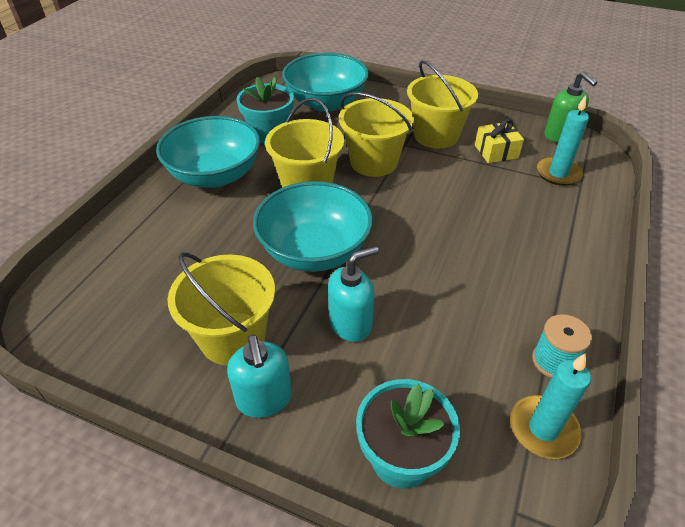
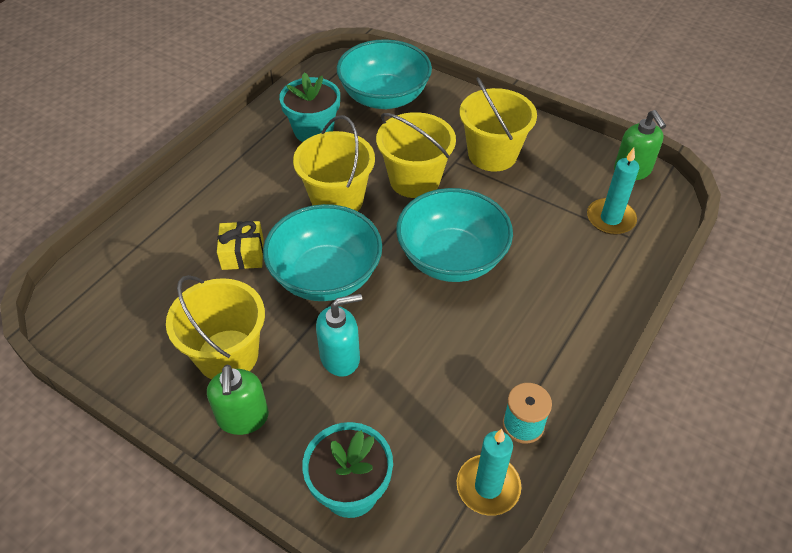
camera: 10 degrees right, 5 degrees up
turquoise bowl [156,116,260,188] -> turquoise bowl moved to [396,188,513,282]
turquoise soap dispenser [227,335,292,418] -> green soap dispenser [207,365,269,435]
yellow gift [475,119,524,163] -> yellow gift moved to [217,221,264,270]

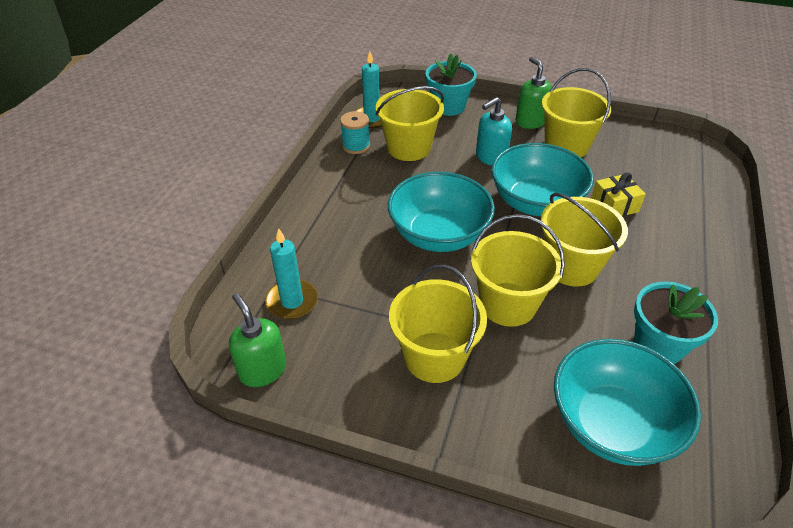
camera: 165 degrees right, 5 degrees down
none -> yellow bucket [376,86,444,161]

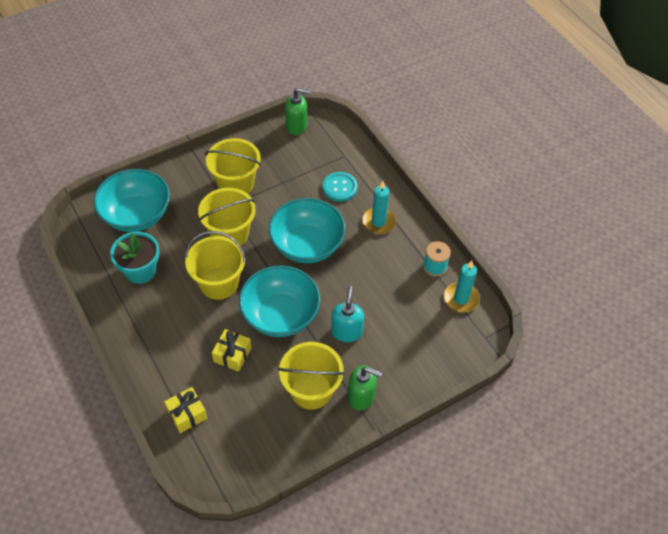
camera: 130 degrees right, 10 degrees up
turquoise candle [265,228,318,319] -> turquoise candle moved to [362,181,396,234]
yellow bucket [376,86,444,161] -> none
turquoise flower pot [425,54,477,116] -> none
none -> yellow gift [164,387,207,433]
none -> turquoise button [323,172,358,202]

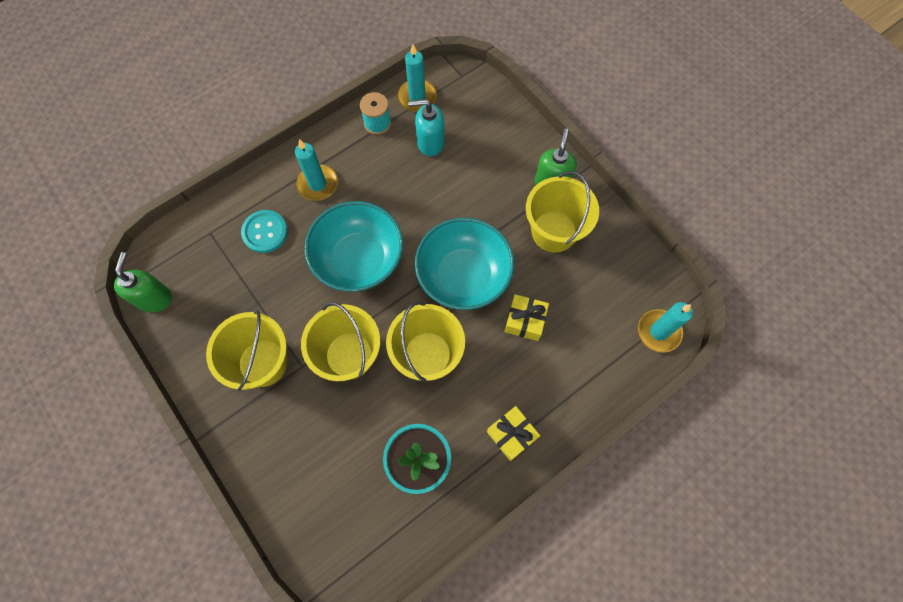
camera: 95 degrees left, 15 degrees up
turquoise bowl [94,169,170,232] -> none
yellow gift [164,387,207,433] -> yellow gift moved to [487,406,540,461]
turquoise soap dispenser [331,286,364,342] -> turquoise soap dispenser moved to [408,99,445,156]
none -> turquoise candle [638,302,693,353]

